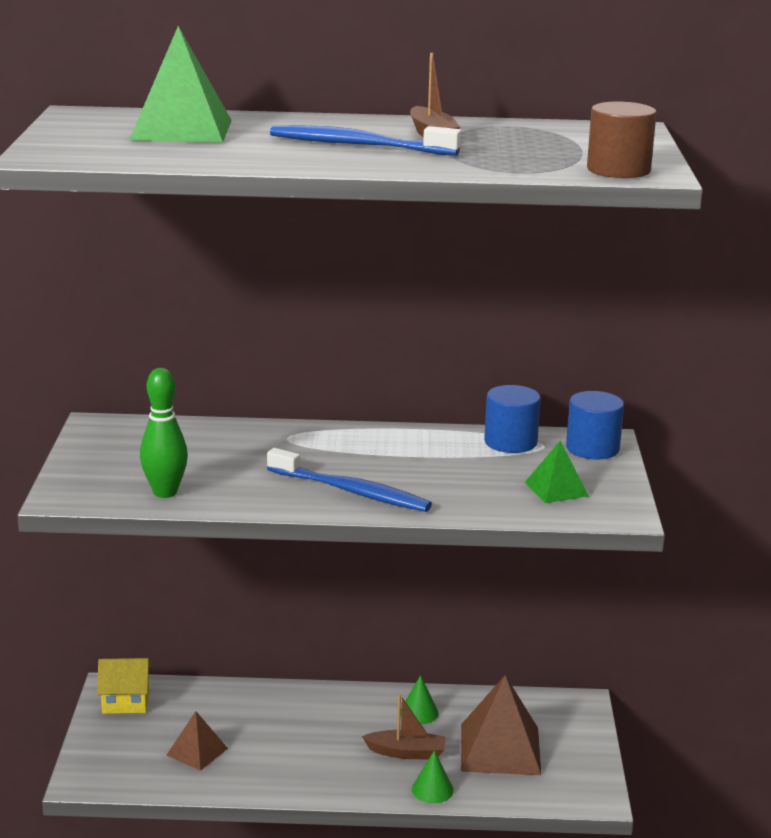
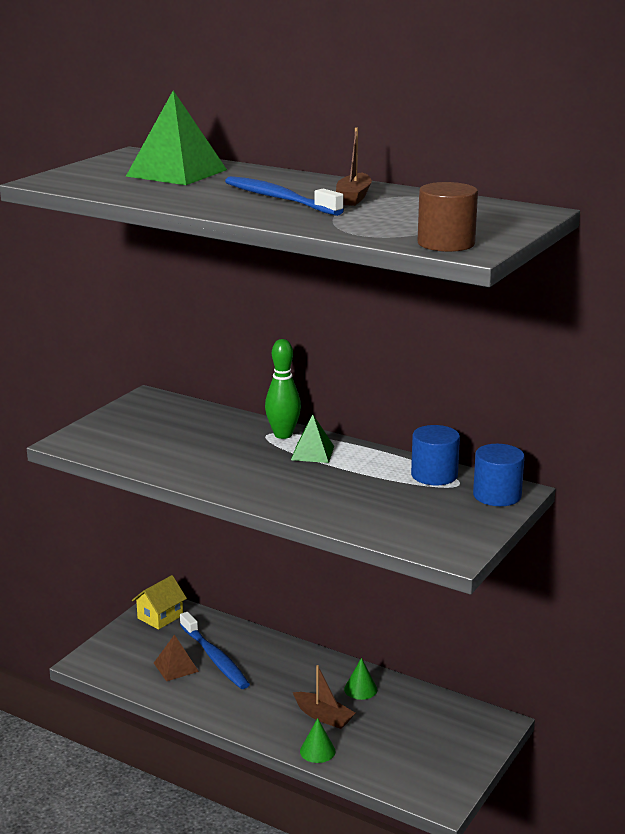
camera: 30 degrees right, 0 degrees up
yellow house [97,658,152,714] -> yellow house turned 75 degrees counterclockwise [132,575,187,630]
green bowling pin [140,368,188,498] -> green bowling pin moved to [265,339,301,439]
blue toothbrush [267,448,432,512] -> blue toothbrush moved to [180,612,250,689]
brown pyramid [461,675,541,775] -> none
green pyramid [525,441,589,503] -> green pyramid moved to [291,414,334,463]

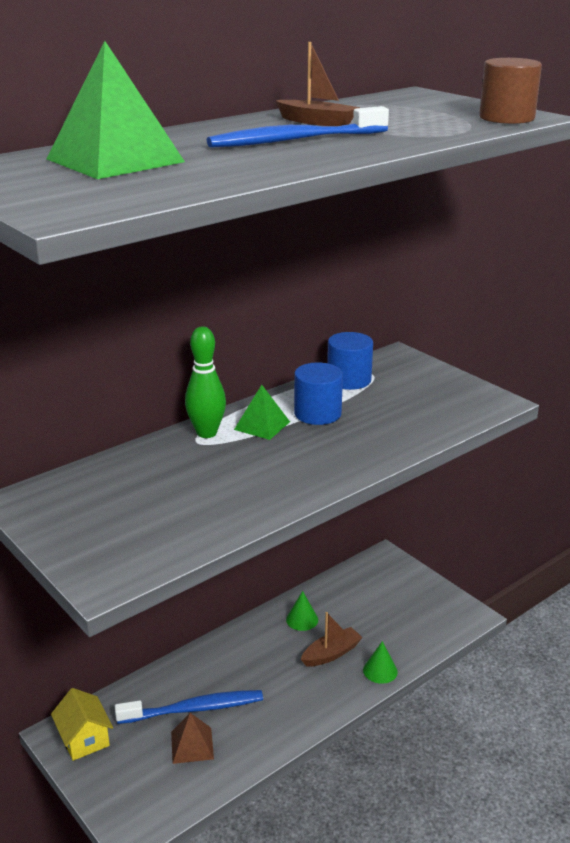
camera: 70 degrees left, 5 degrees up
blue cylinder [473,444,525,506] -> blue cylinder moved to [294,362,343,425]

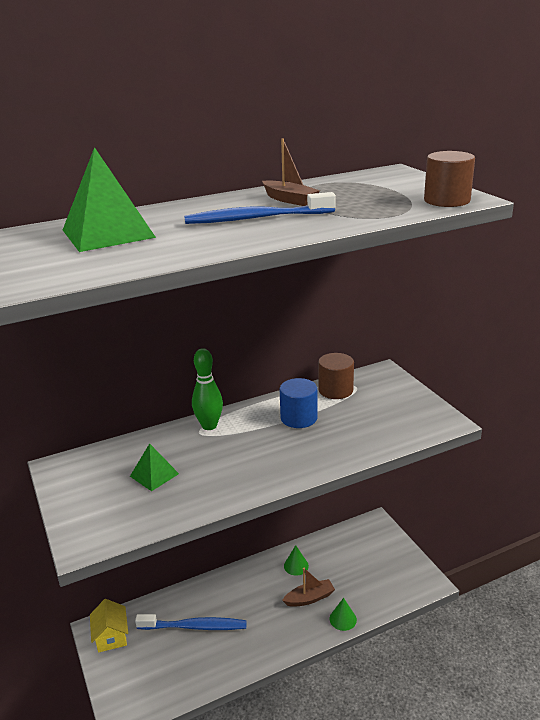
camera: 15 degrees right, 0 degrees up
brown pyramid [171,713,214,764] -> none
green pyramid [234,385,290,440] -> green pyramid moved to [130,443,179,491]
blue cylinder [327,332,373,390] -> brown cylinder [318,353,354,399]

